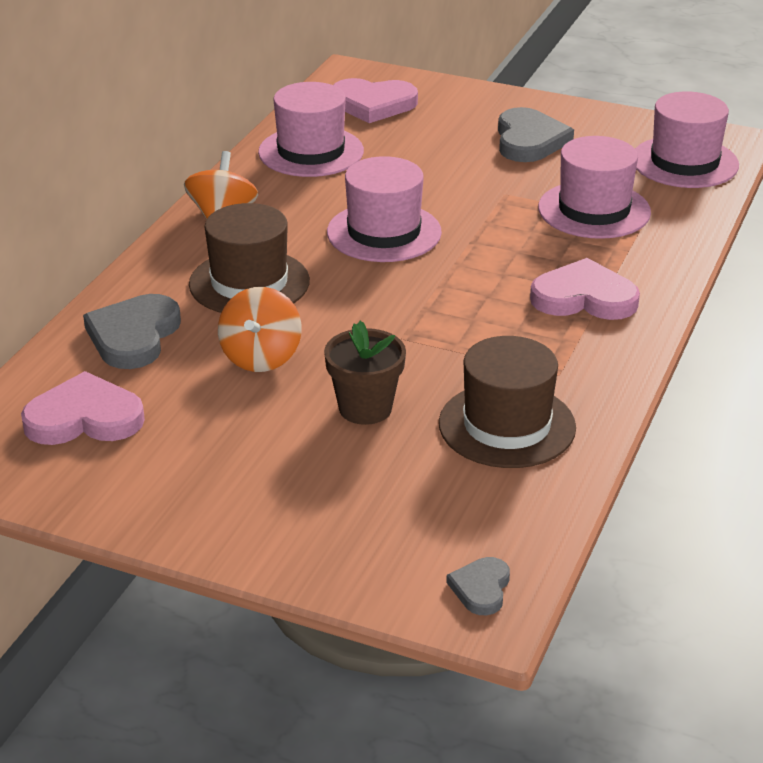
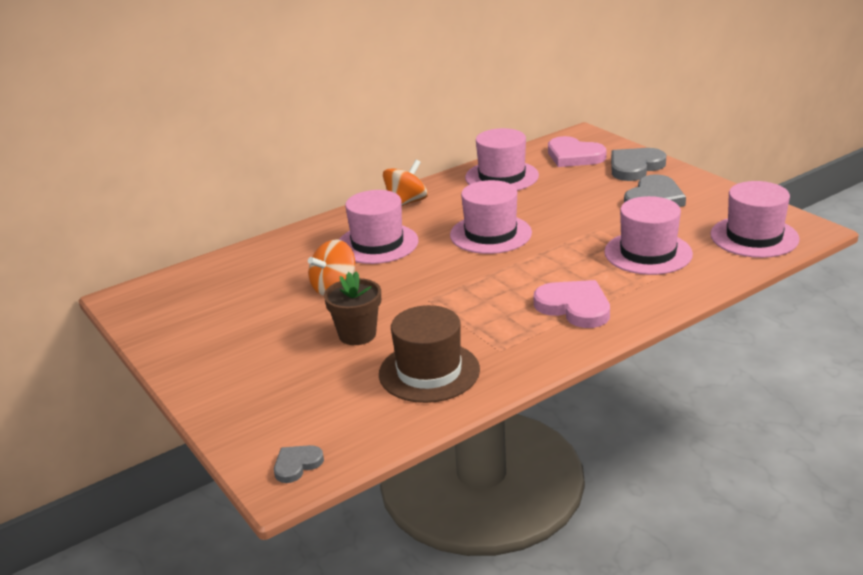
camera: 35 degrees right, 5 degrees down
pink heart [21,371,145,445] -> none
grey heart [83,294,181,369] -> grey heart moved to [611,148,666,181]
brown hat [189,203,310,313] -> pink hat [339,190,418,264]

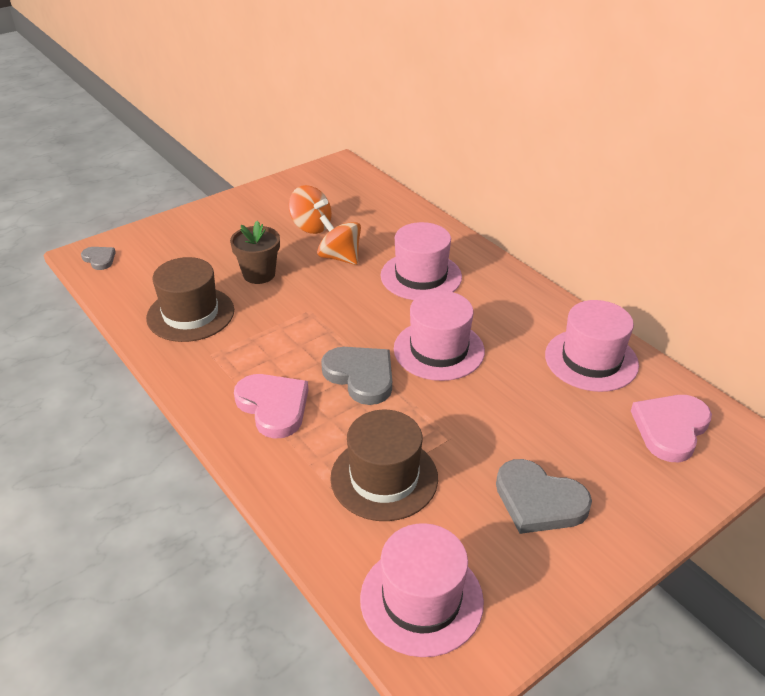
camera: 85 degrees right, 10 degrees up
orange spinning top [383,160,428,206] -> orange spinning top moved to [289,185,332,234]
pink heart [534,280,610,328] -> pink heart turned 75 degrees counterclockwise [234,374,308,439]
pink hat [604,196,693,275] -> brown hat [330,410,438,521]
grey heart [611,148,666,181] -> grey heart moved to [321,347,392,405]

